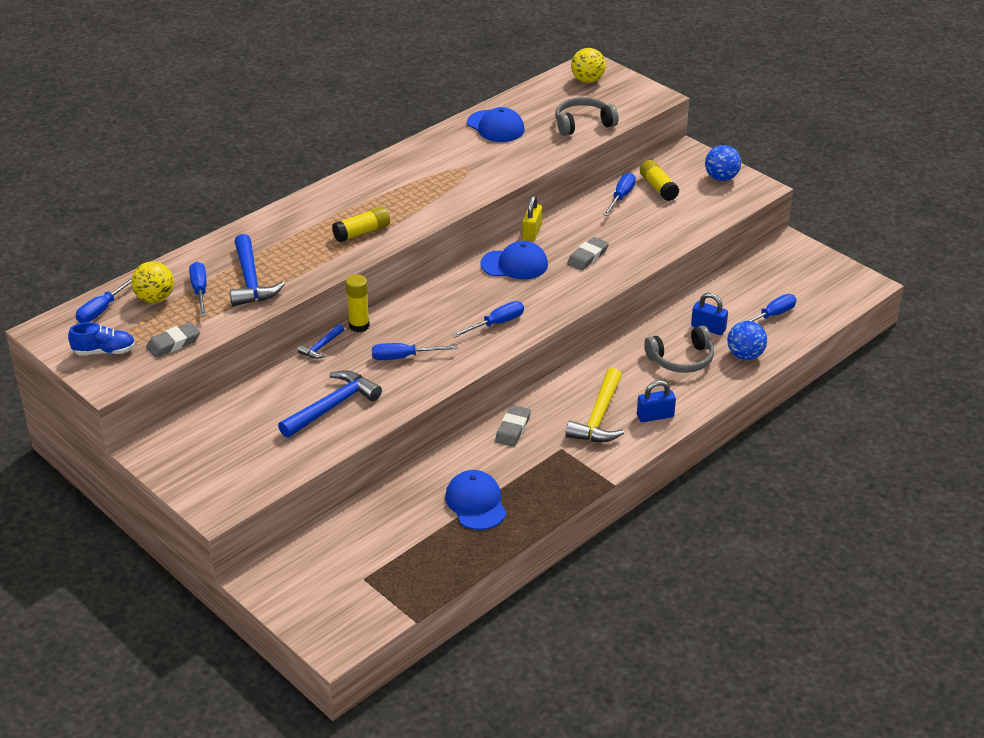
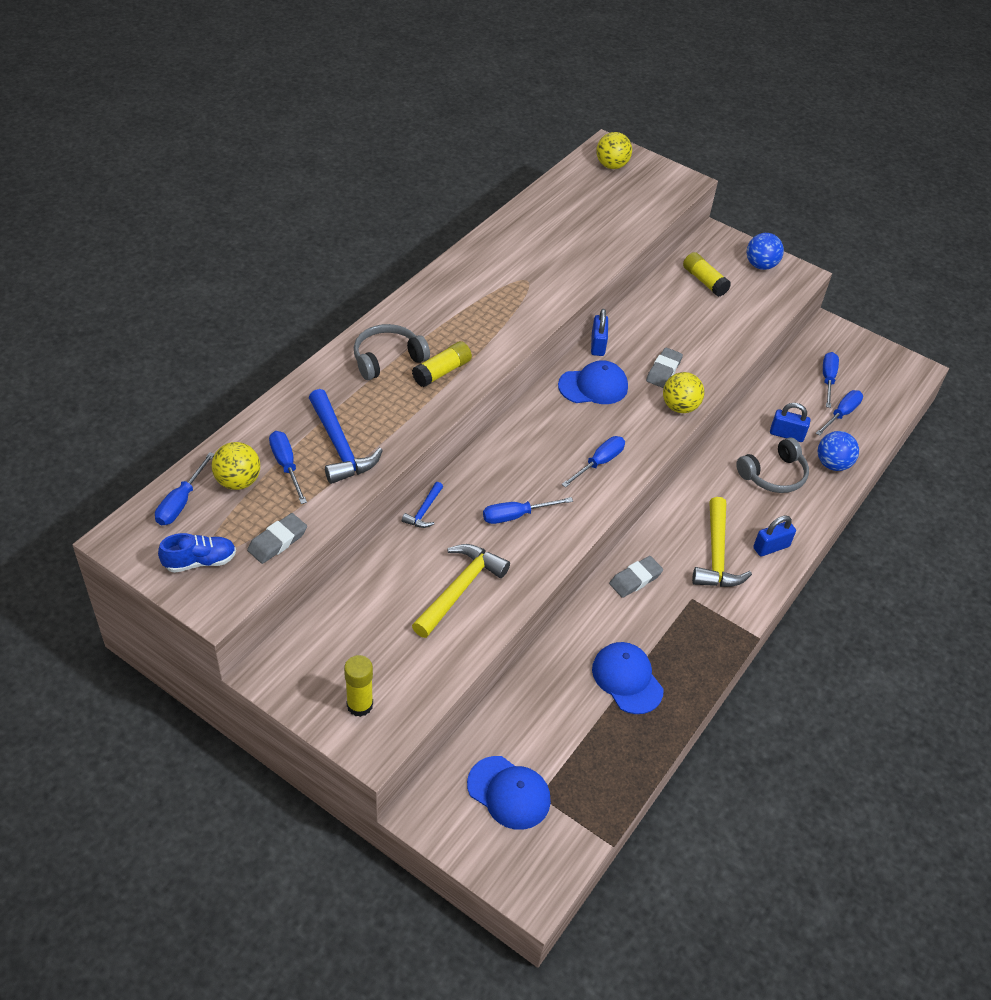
camera: 15 degrees left, 10 degrees up
blue hammer [278,370,382,438] -> yellow hammer [412,544,510,638]
yellow glue stick [346,274,370,332] -> yellow glue stick moved to [344,655,373,717]
blue cap [467,107,525,142] -> blue cap moved to [467,756,551,830]
grey eraser [495,405,531,447] -> grey eraser turned 45 degrees clockwise [609,556,663,598]
yellow padlock [522,196,542,241] -> blue padlock [591,309,608,356]
grey headphones [555,97,618,136] -> grey headphones moved to [354,324,430,380]
blue screwdriver [603,173,636,216] -> blue screwdriver moved to [823,352,839,408]
none -> yellow ball [663,372,704,413]

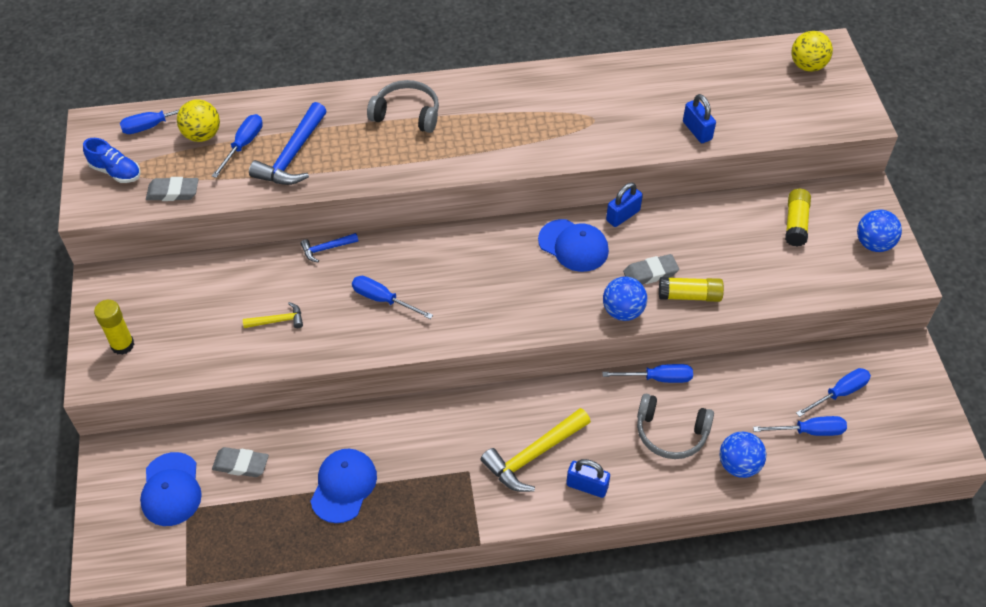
camera: 50 degrees right, 5 degrees up
yellow glue stick [412,341,472,387] -> yellow glue stick moved to [659,277,724,302]
yellow hammer [412,544,510,638] -> yellow hammer [243,302,303,328], size x0.52
blue screwdriver [561,436,625,488] -> blue screwdriver moved to [602,364,693,383]
grey eraser [609,556,663,598] -> grey eraser moved to [212,447,269,477]
yellow ball [663,372,704,413] -> blue ball [603,277,647,321]
blue padlock [770,403,810,442] -> blue padlock moved to [683,94,716,143]

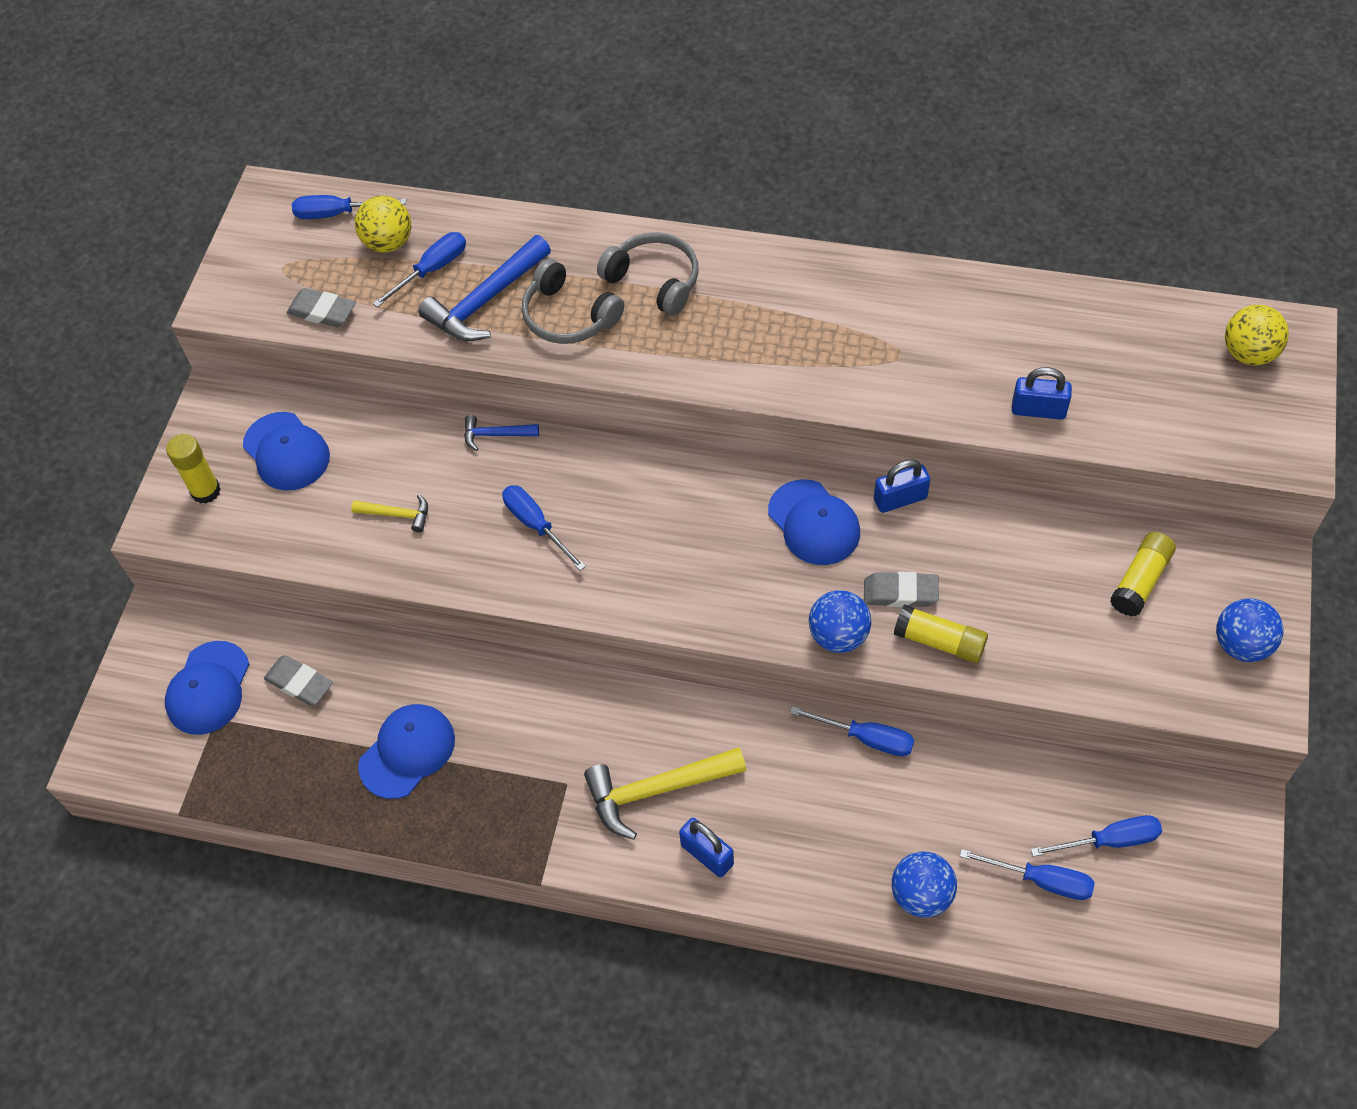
camera: 25 degrees right, 5 degrees up
blue shoe [83,138,140,183] -> none
grey headphones [637,394,714,459] -> grey headphones moved to [522,259,624,344]
blue padlock [683,94,716,143] -> blue padlock turned 75 degrees counterclockwise [1012,367,1072,420]
none -> blue cap [243,412,330,491]

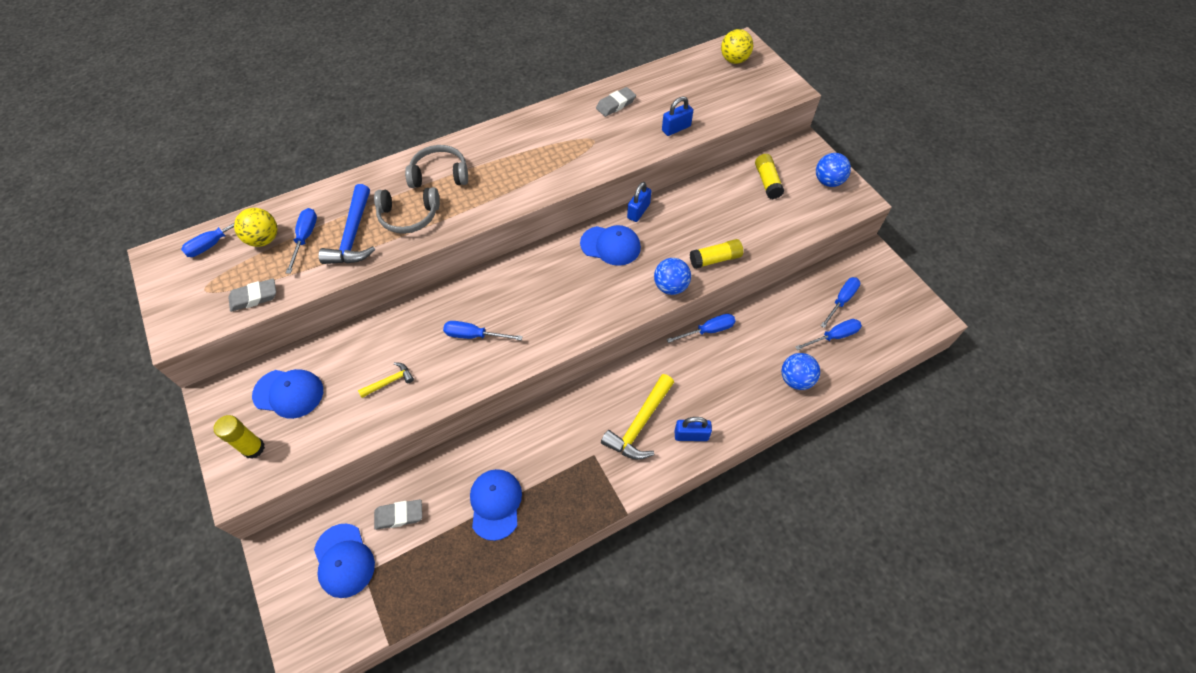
camera: 45 degrees left, 0 degrees up
blue hammer [464,415,539,451] -> none
grey eraser [864,572,939,607] -> grey eraser moved to [596,87,636,117]

